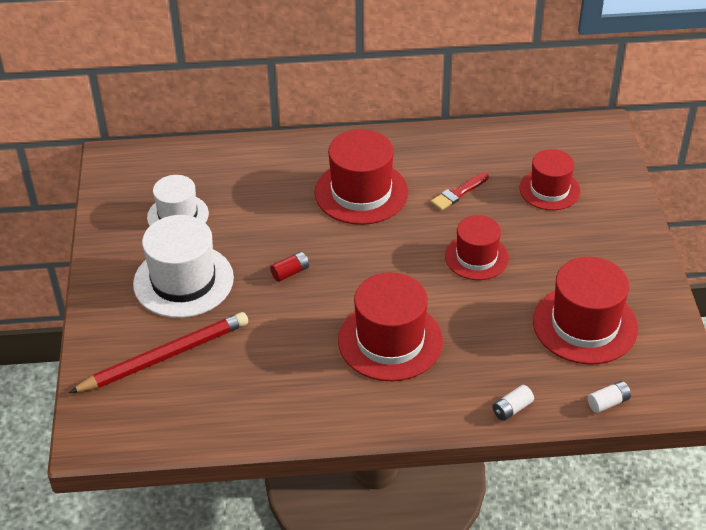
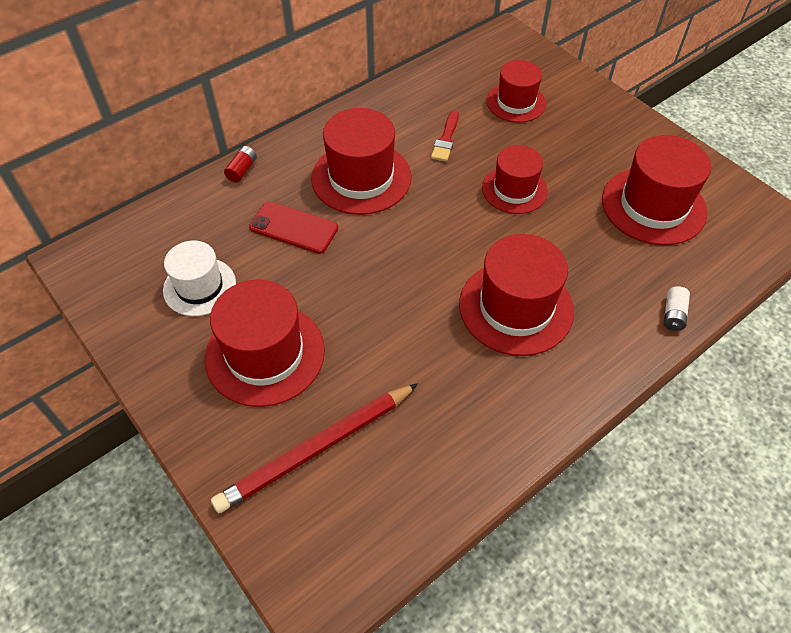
camera: 35 degrees left, 10 degrees up
red pencil [69,312,248,393] -> red pencil turned 150 degrees counterclockwise [211,383,418,513]
white hat [133,215,234,318] -> red hat [205,279,325,407]
red battery [270,252,309,282] -> red battery moved to [224,146,257,183]
white battery [588,381,631,413] -> none
none -> red phone [249,202,338,254]

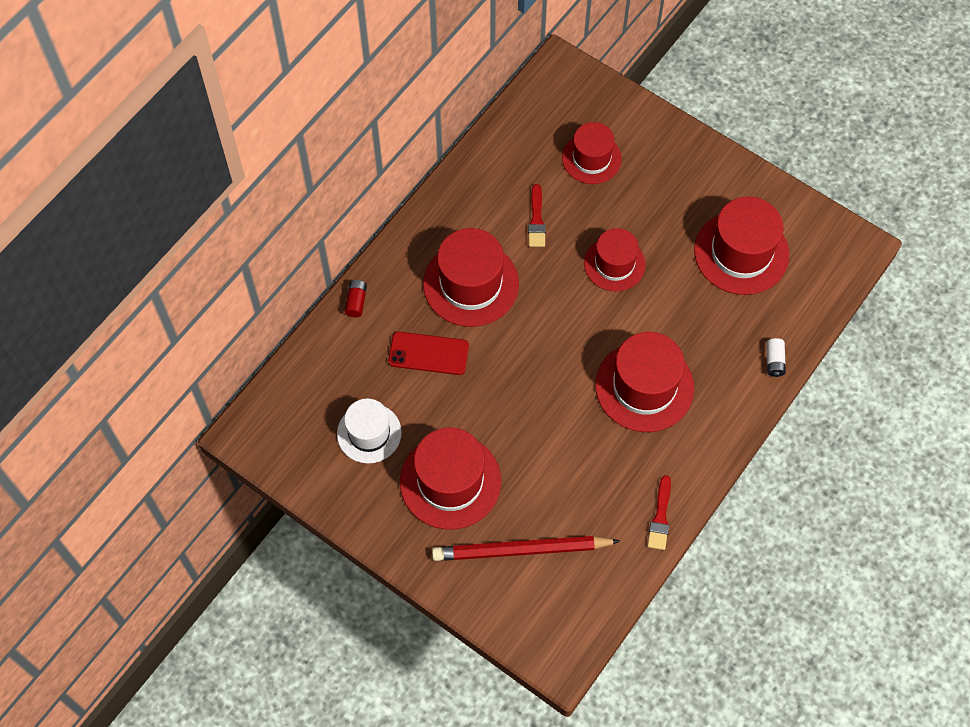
camera: 15 degrees left, 10 degrees up
red pencil [211,383,418,513] -> red pencil turned 45 degrees clockwise [432,536,620,561]
none -> red brush [647,475,671,550]

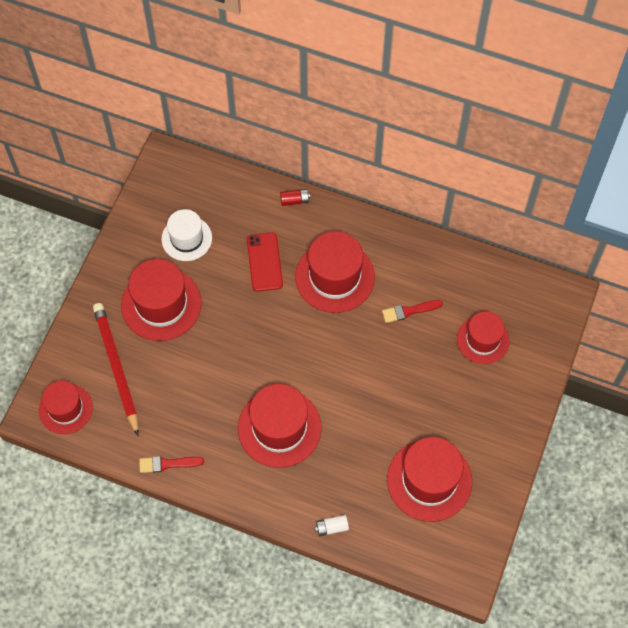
camera: 75 degrees right, 0 degrees up
red hat [584,228,646,291] -> red hat moved to [39,381,93,434]

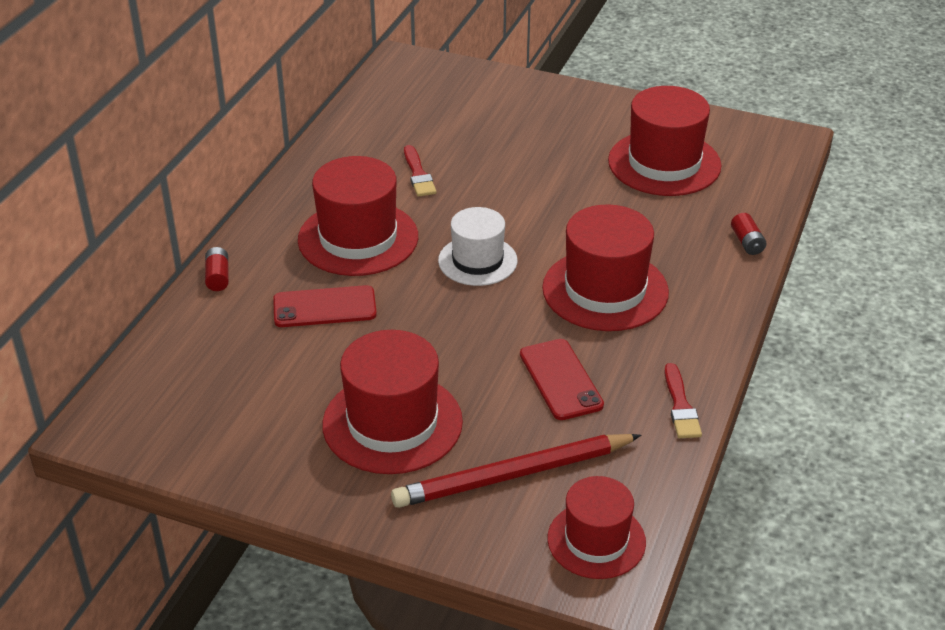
camera: 90 degrees left, 25 degrees down
white hat [162,209,212,261] -> white hat moved to [438,207,517,286]
white battery [315,515,349,536] -> red battery [731,213,767,255]
red hat [457,311,509,364] -> none
none -> red phone [520,339,604,420]

